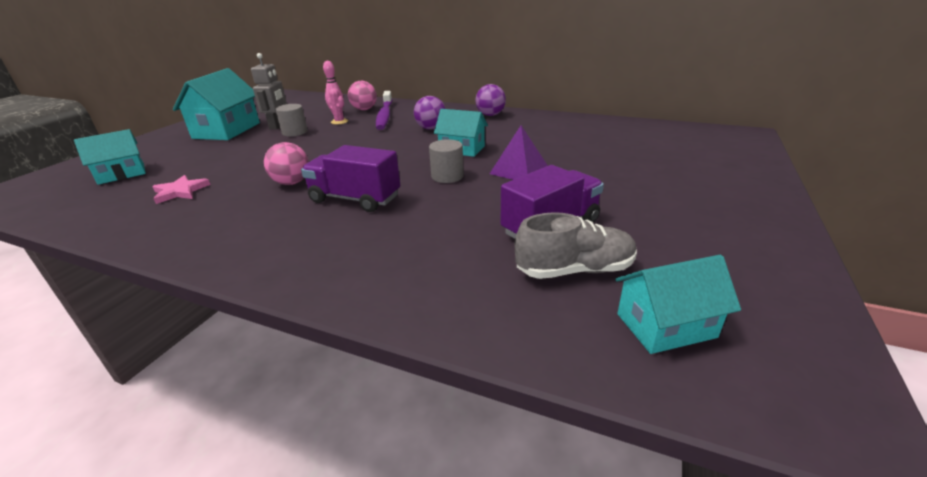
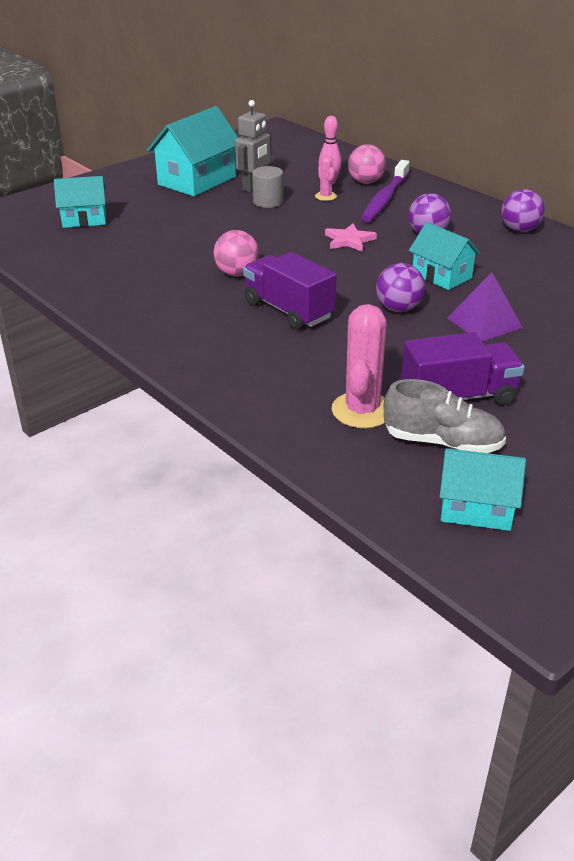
camera: 25 degrees right, 5 degrees up
pink star [152,175,211,204] -> pink star moved to [325,224,377,252]
grey cylinder [429,139,464,183] -> purple ball [376,263,425,312]
none -> pink cactus [332,304,387,428]

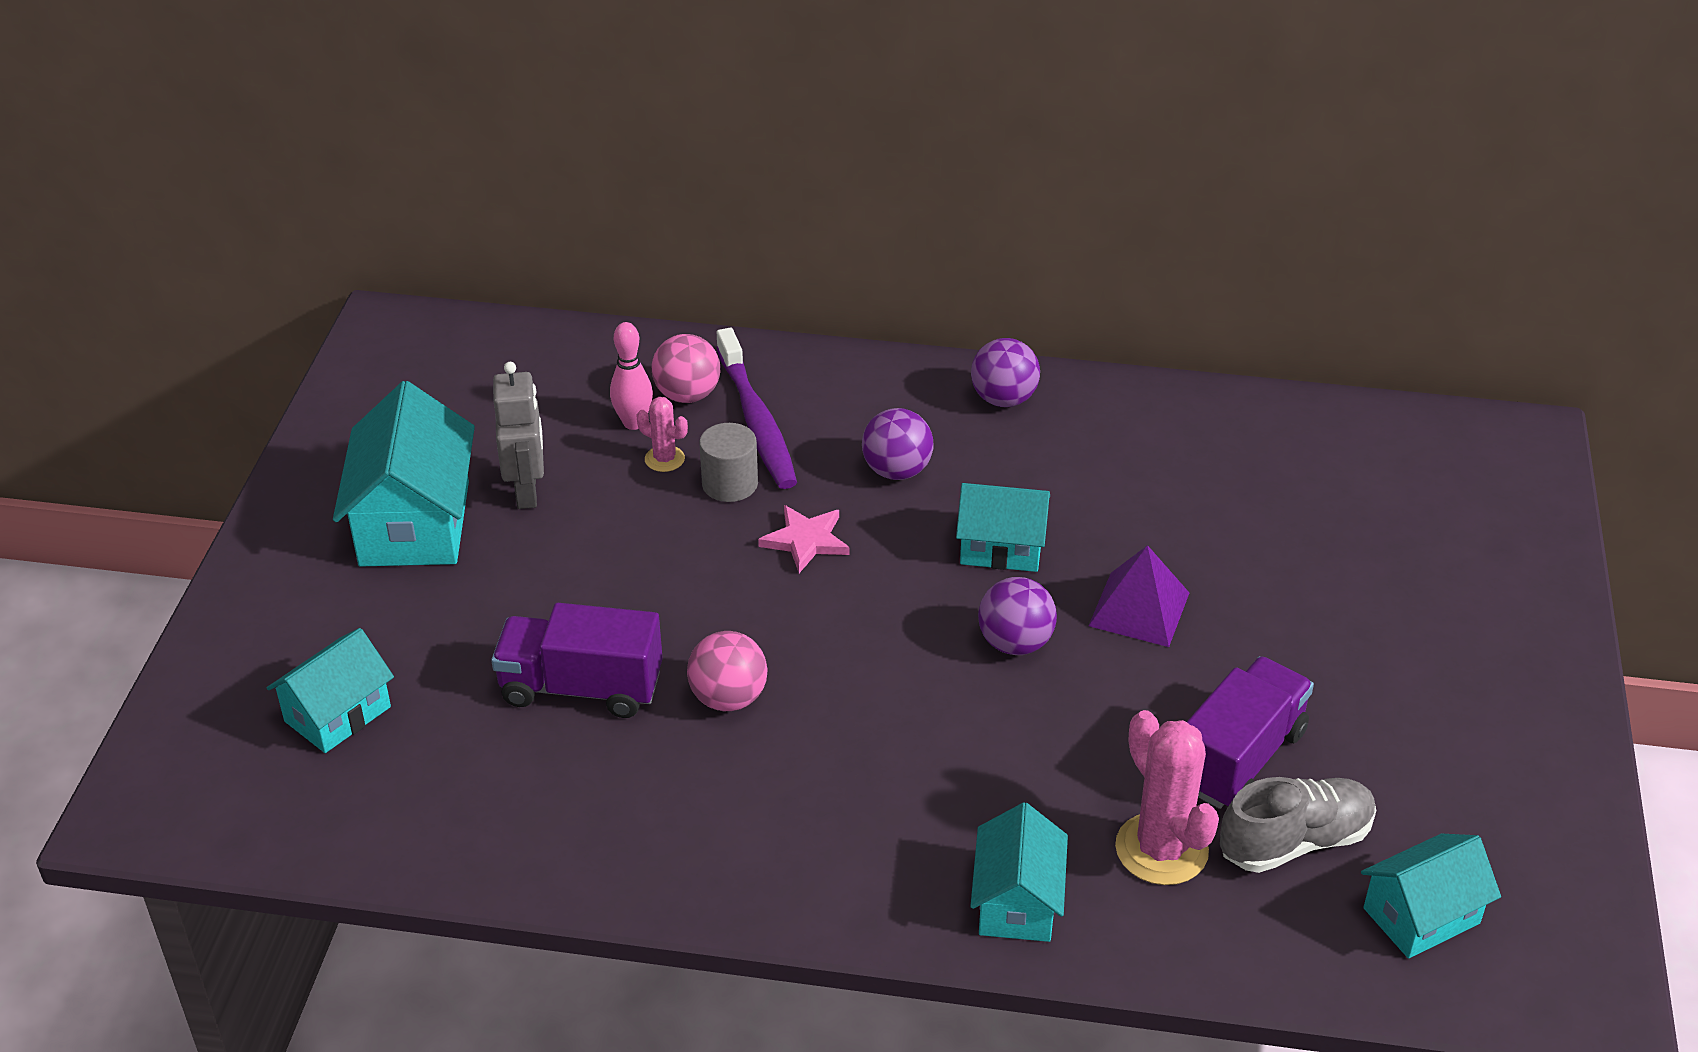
camera: 40 degrees left, 5 degrees up
purple truck [243,252,337,330] -> purple truck moved to [491,603,663,718]
grey cylinder [252,166,284,208] -> grey cylinder moved to [699,423,758,502]
none -> turquoise house [971,802,1068,942]

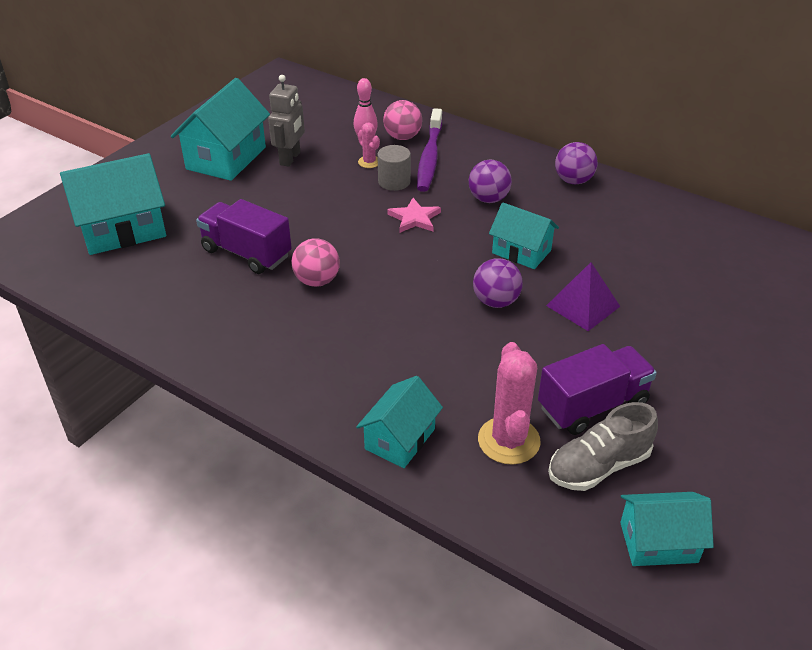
camera: 25 degrees right, 0 degrees up
turquoise house [267,628,394,753] -> turquoise house [60,153,166,255], size x1.62
grey shoe [1220,777,1376,873] -> grey shoe turned 150 degrees clockwise [548,402,658,491]

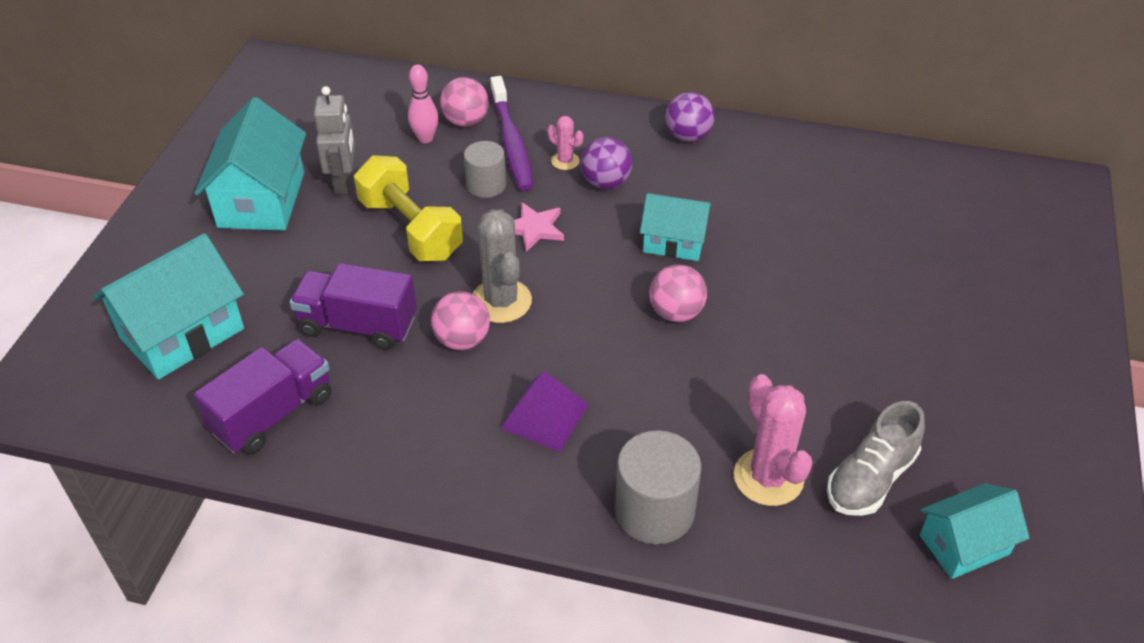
camera: 20 degrees left, 5 degrees up
turquoise house [356,376,443,468] -> grey cylinder [615,431,702,544]
pink cactus [358,123,380,168] -> pink cactus moved to [547,116,583,170]
purple ball [473,258,523,308] -> pink ball [649,264,707,322]
purple truck [538,344,657,435] -> purple truck moved to [193,339,331,455]
purple pyramid [546,262,620,331] -> purple pyramid moved to [500,371,589,452]
none -> yellow dumbbell [354,155,463,261]
none -> grey cactus [473,209,532,323]

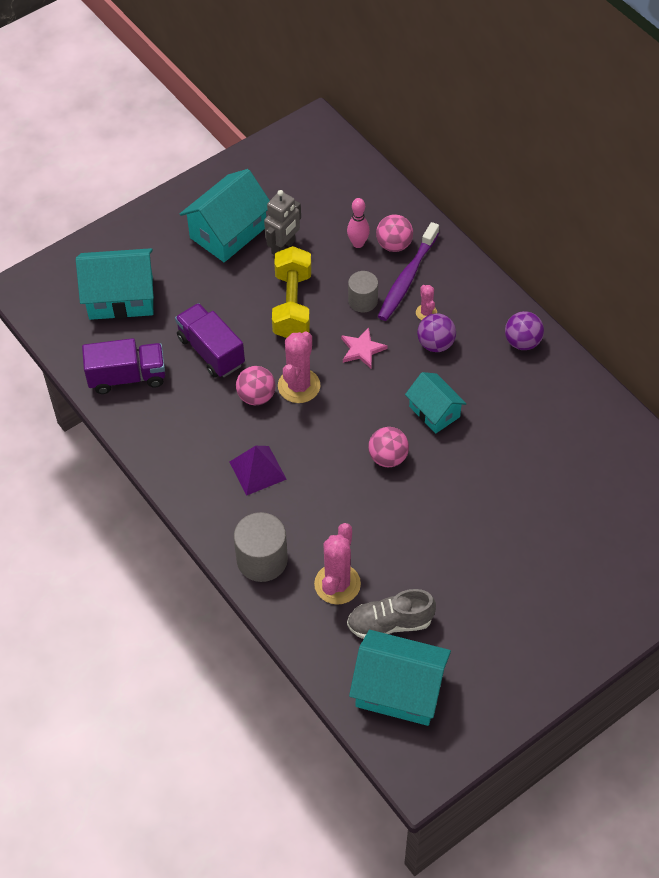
camera: 40 degrees right, 10 degrees up
grey cactus [473,209,532,323] -> pink cactus [278,331,320,403]
turquoise house [920,483,1030,579] -> turquoise house [349,630,451,726], size x1.62

